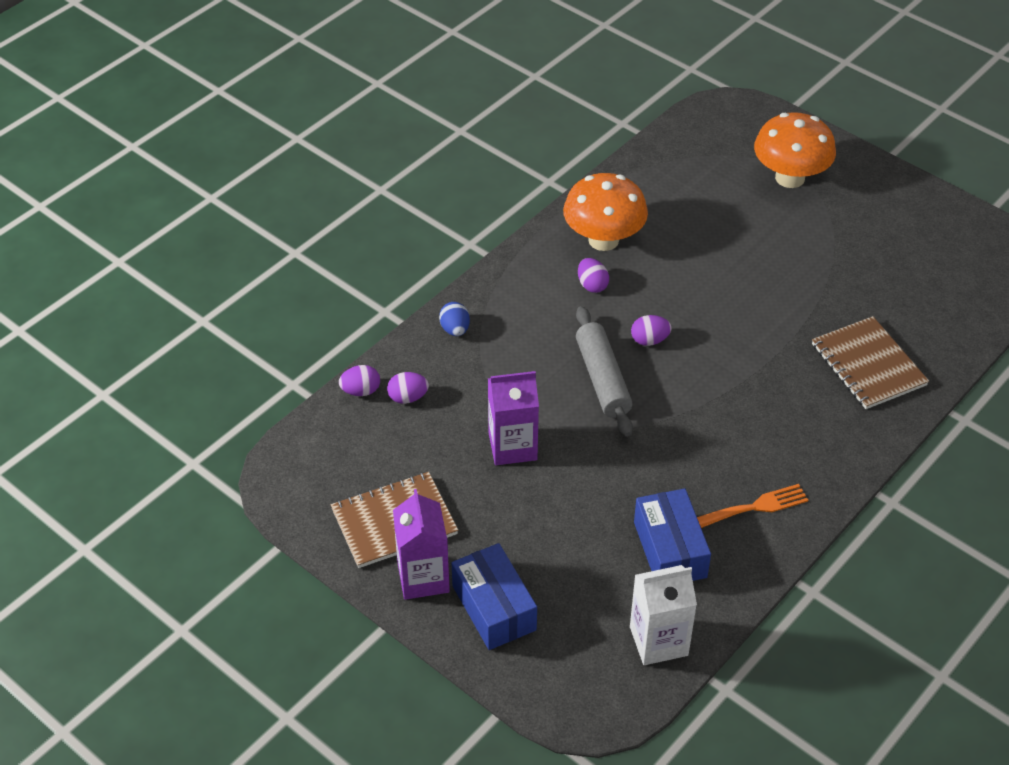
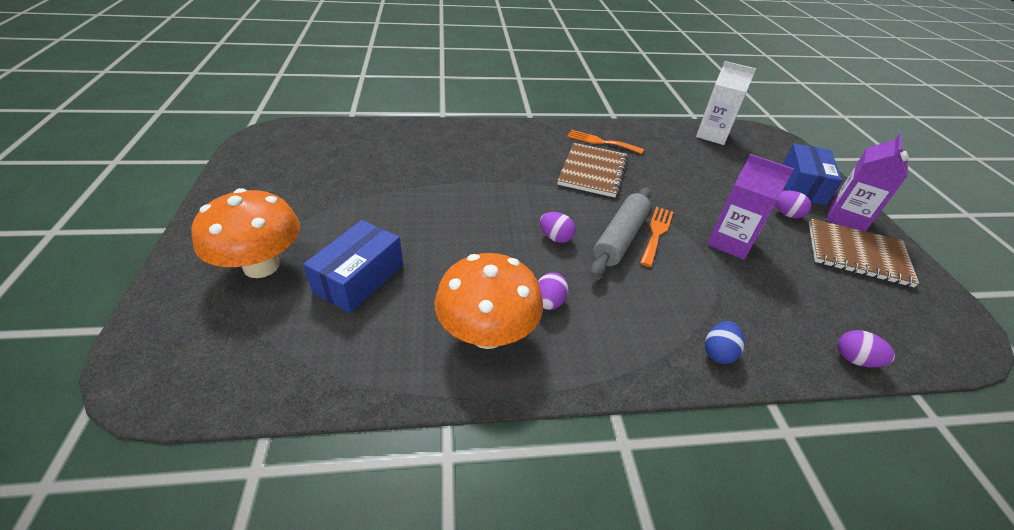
camera: 140 degrees left, 5 degrees down
purple egg [387,372,429,404] -> purple egg moved to [775,191,812,218]
blue box [634,489,711,581] -> blue box moved to [303,220,403,313]
brown notebook [812,316,929,409] -> brown notebook moved to [557,143,628,198]
none -> orange fork [640,207,673,267]

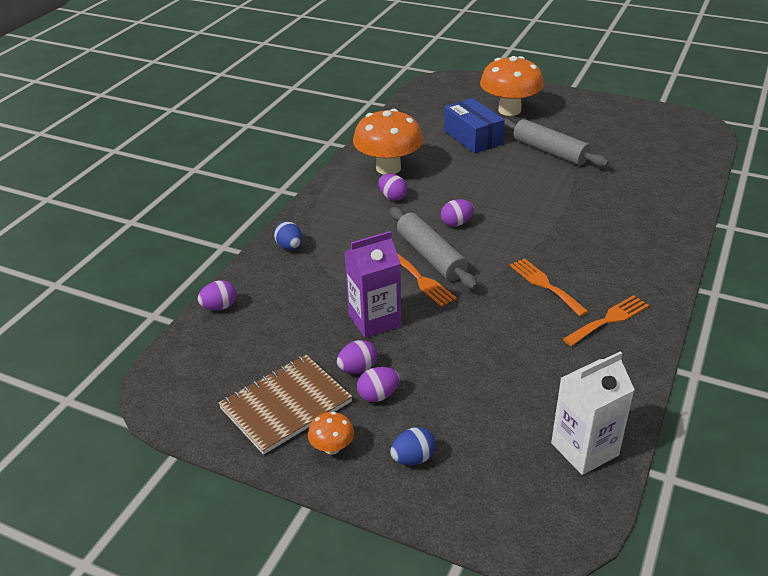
camera: 125 degrees right, 5 degrees down
brown notebook [557,143,628,198] -> orange fork [510,258,589,316]
blue box [782,143,843,206] -> blue egg [390,427,436,465]
purple carton [827,134,909,231] -> orange mushroom [308,412,354,455]
none -> purple egg [337,340,377,373]
none -> grey rolling pin [504,118,609,167]

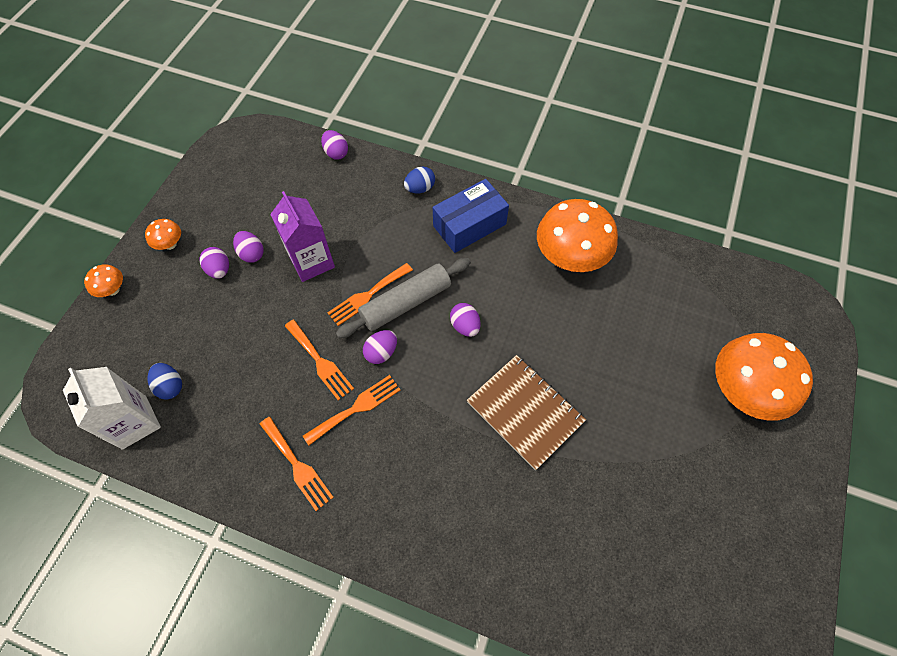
camera: 85 degrees right, 25 degrees up
brown notebook [218,355,352,455] -> brown notebook moved to [467,355,586,470]
purple egg [379,174,407,201] -> purple egg moved to [363,330,397,364]
blue egg [390,427,436,465] -> blue egg moved to [147,363,182,400]
blue box [444,98,505,153] -> blue box moved to [432,179,509,253]
grey rolling pin [504,118,609,167] -> none
none -> orange mushroom [84,264,123,297]
none -> orange fork [285,320,354,400]

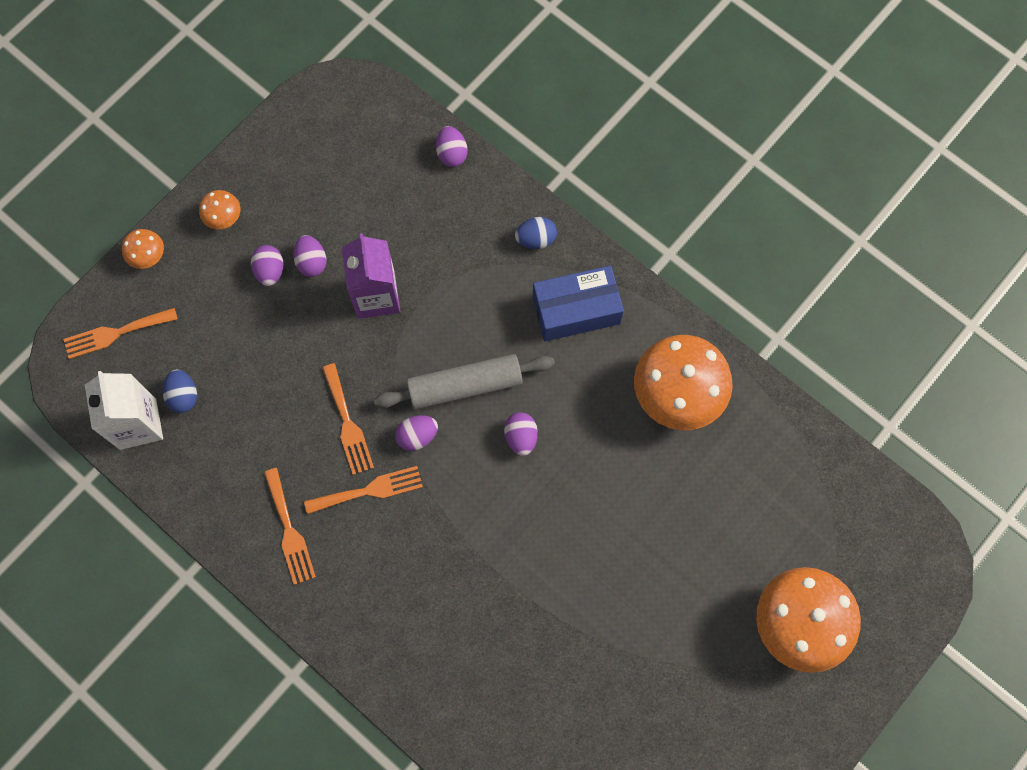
camera: 20 degrees right, 10 degrees up
orange fork [328,263,413,326] -> orange fork moved to [64,308,178,359]
brown notebook [467,355,586,470] -> none

